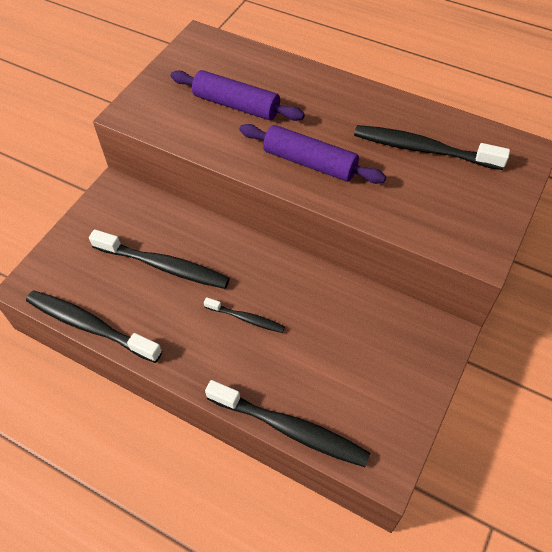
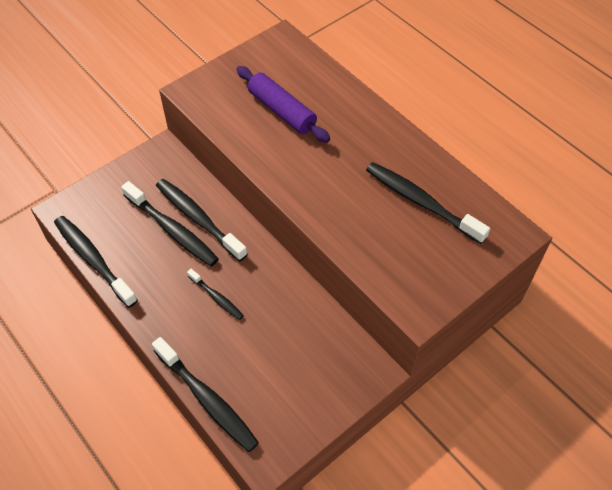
camera: 20 degrees right, 0 degrees up
purple rolling pin [239,124,386,184] -> none
none -> black toothbrush [156,179,248,261]

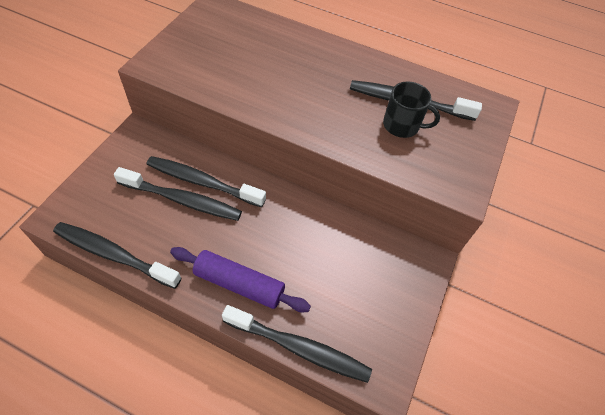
camera: 30 degrees left, 0 degrees up
black toothbrush [187,269,244,320] -> none
purple rolling pin [237,66,330,143] -> purple rolling pin moved to [170,247,311,312]
none -> black mug [383,81,440,138]

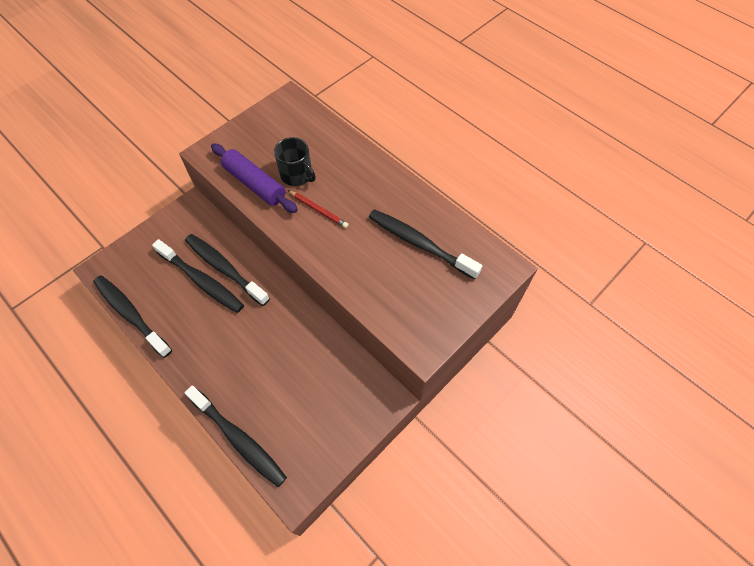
camera: 25 degrees right, 5 degrees up
purple rolling pin [170,247,311,312] -> purple rolling pin moved to [211,143,298,213]
black mug [383,81,440,138] -> black mug moved to [274,137,316,186]
none -> red pencil [288,190,349,228]

